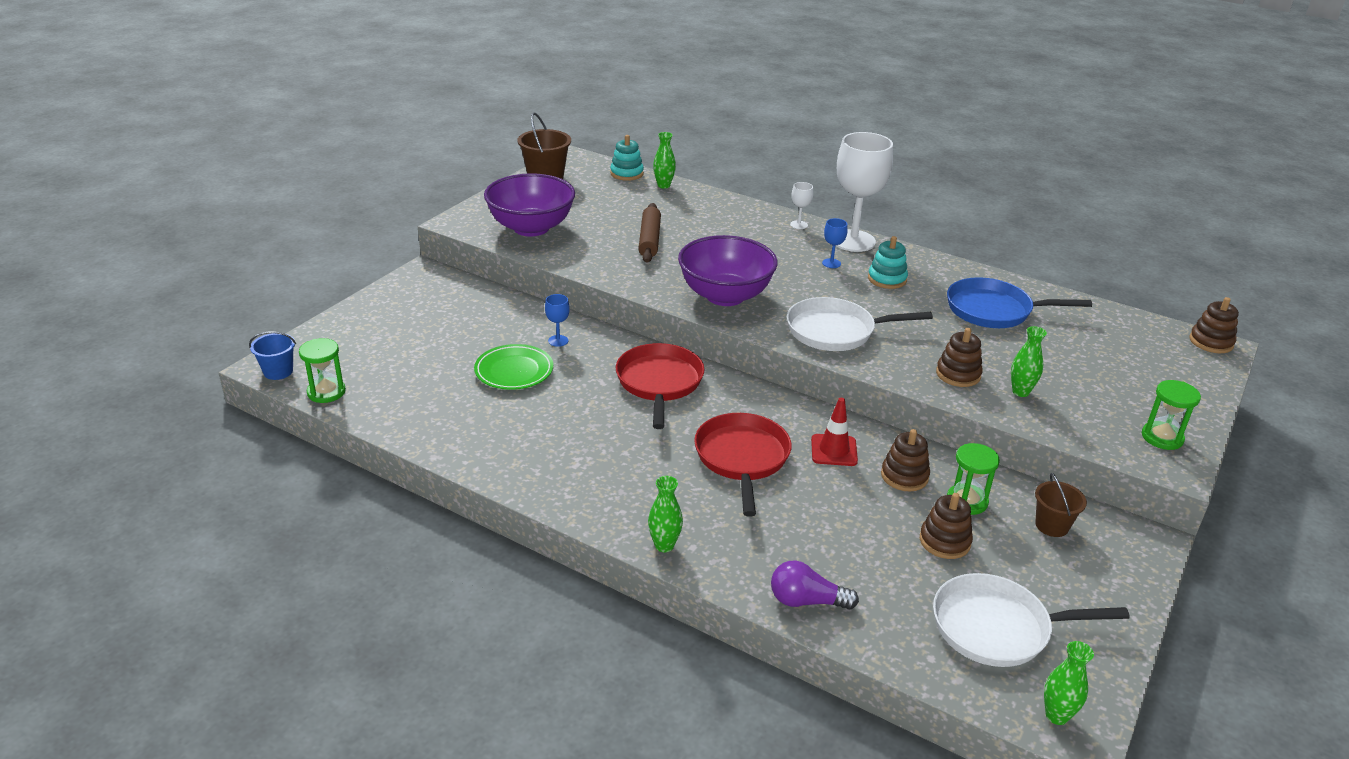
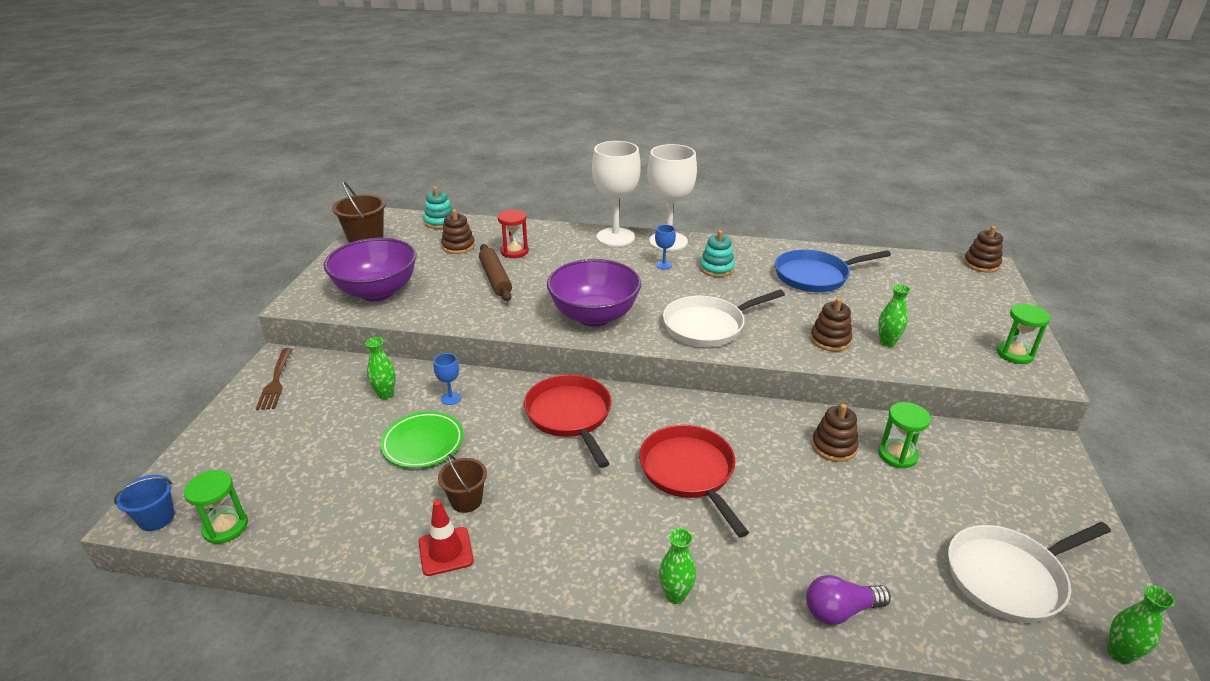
camera: 20 degrees left, 0 degrees up
green vase [653,132,676,189] -> green vase moved to [365,337,396,400]
white goblet [790,182,813,229] -> white goblet [592,141,641,246], size x2.43
red traffic cone [811,398,858,466] -> red traffic cone moved to [419,500,474,576]
brown stacking toy [920,493,973,559] -> brown stacking toy moved to [441,209,475,254]
brown bucket [1035,473,1087,537] -> brown bucket moved to [438,454,487,513]
none -> brown fork [256,348,292,410]
none -> red hourglass [498,210,529,258]

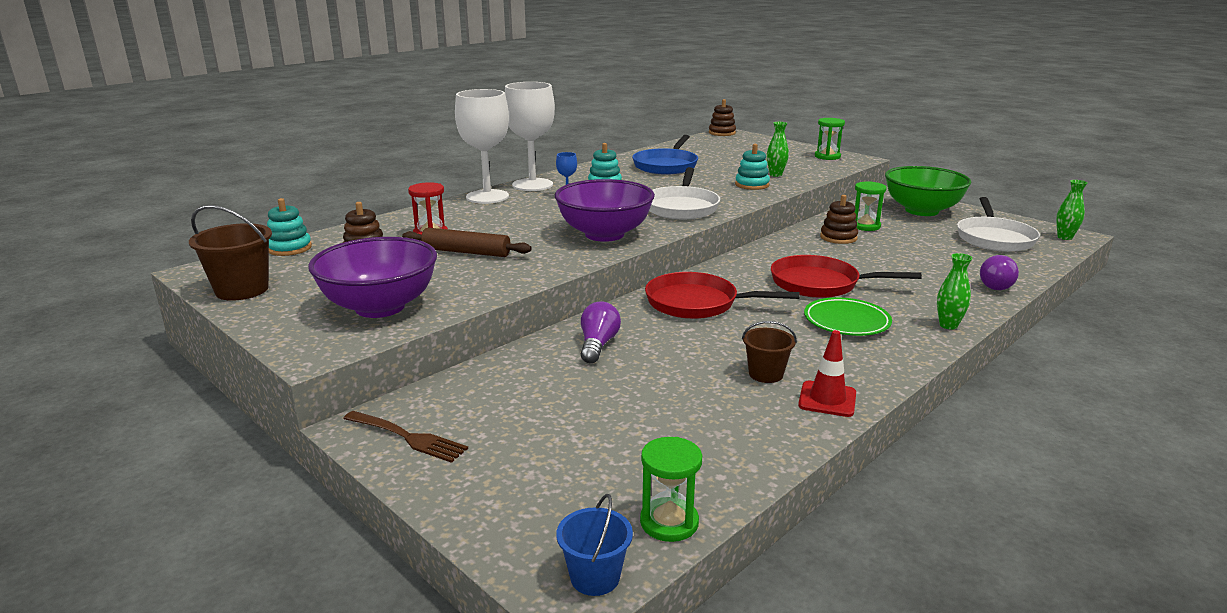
camera: 55 degrees left, 10 degrees down
green vase [365,337,396,400] -> none
green plate [380,411,464,468] -> green plate moved to [804,297,892,336]
blue goblet [434,353,461,405] -> purple light bulb [581,301,621,363]
brown stacking toy [810,298,852,351] -> turquoise stacking toy [735,144,770,190]
none -> green bowl [885,166,971,216]

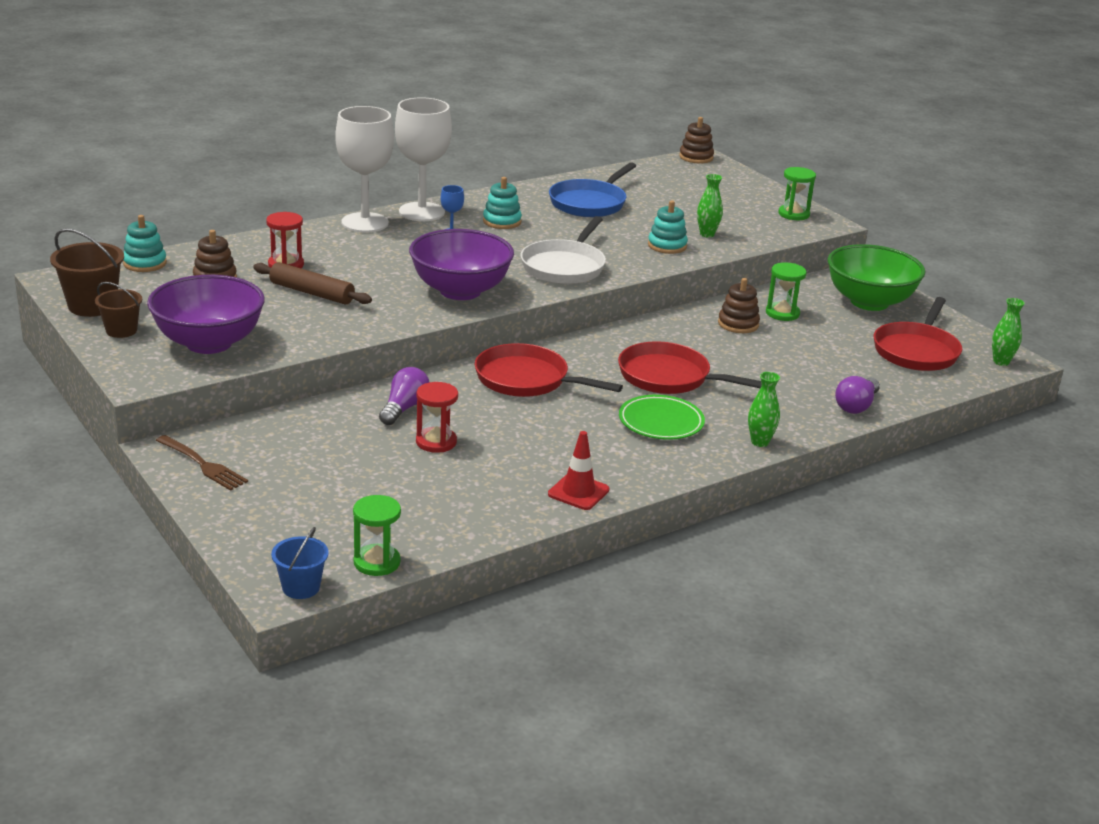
camera: 10 degrees right, 5 degrees up
brown bucket [742,321,797,383] -> brown bucket moved to [95,282,142,338]
white pan [957,197,1040,252] -> red pan [874,297,962,371]
none -> red hourglass [416,382,458,453]

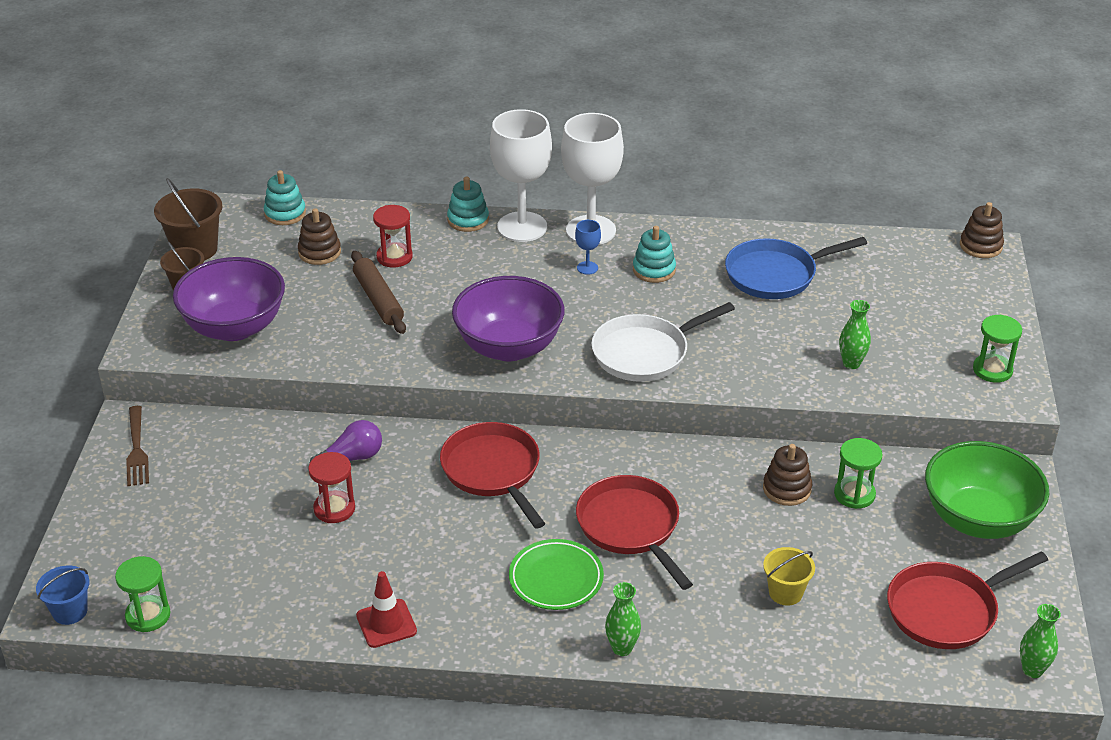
camera: 40 degrees right, 10 degrees up
turquoise stacking toy [648,200,688,254] -> turquoise stacking toy moved to [447,176,489,232]
purple light bulb [835,376,880,414] -> none
none -> yellow bucket [763,547,815,606]

